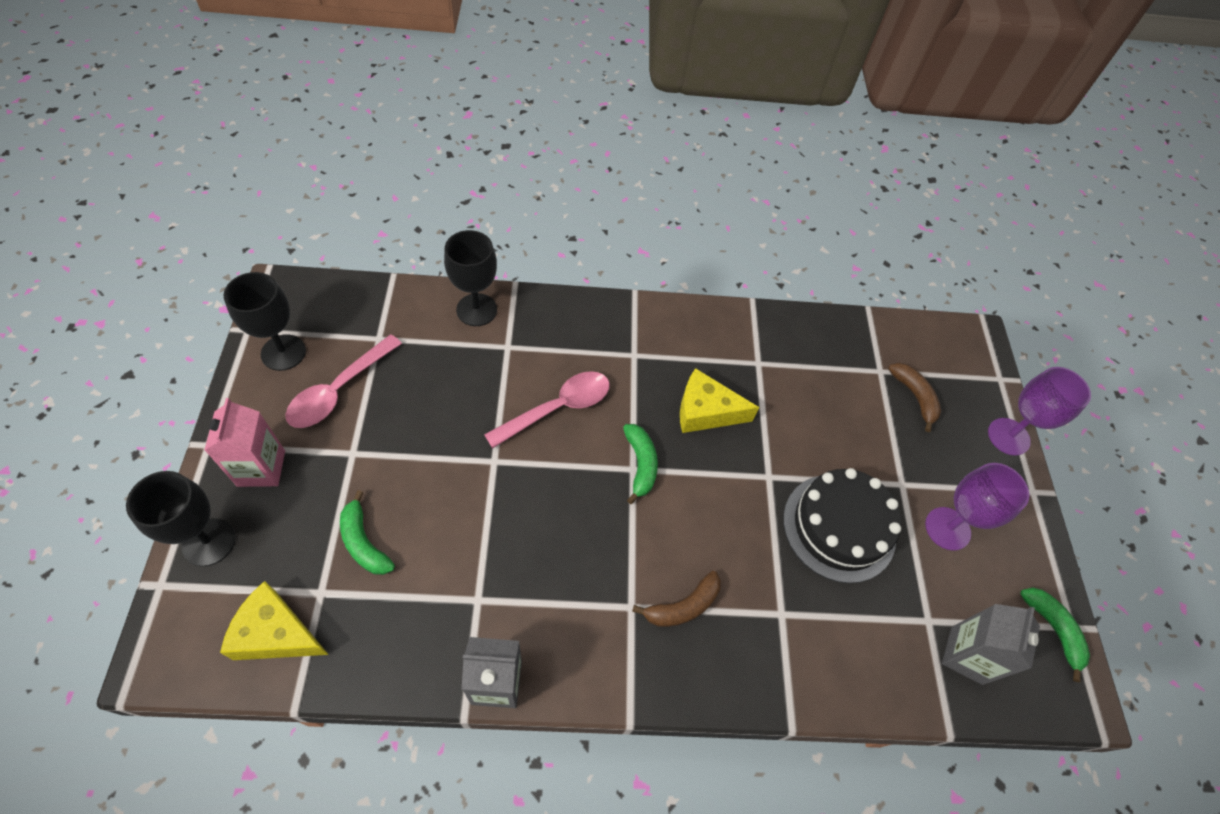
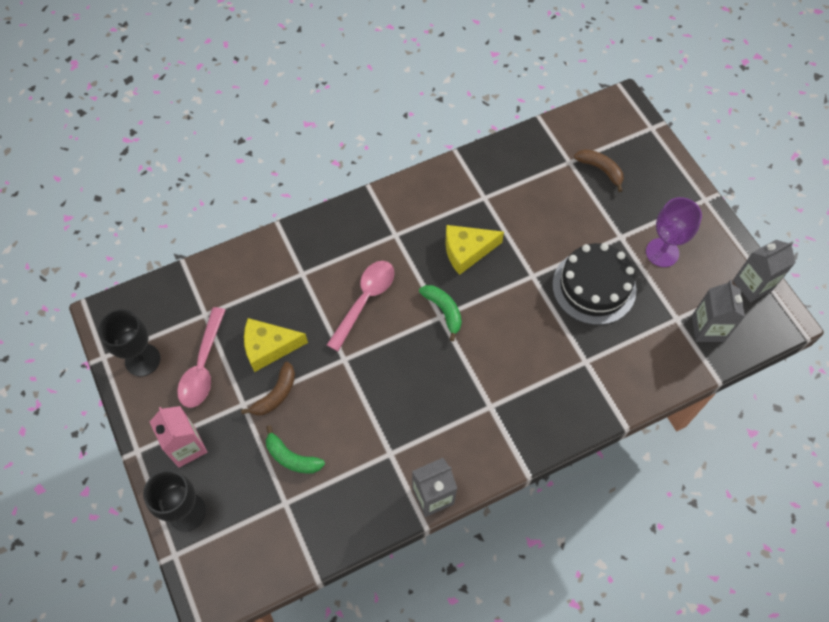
camera: 20 degrees left, 5 degrees up
yellow cheese [220,581,329,660] -> yellow cheese moved to [244,318,308,372]
black goblet [444,230,497,326] -> none
brown banana [632,571,721,627] -> brown banana moved to [241,362,295,416]
purple goblet [988,367,1091,456] -> none
green banana [1020,588,1090,682] -> grey carton [733,240,796,302]

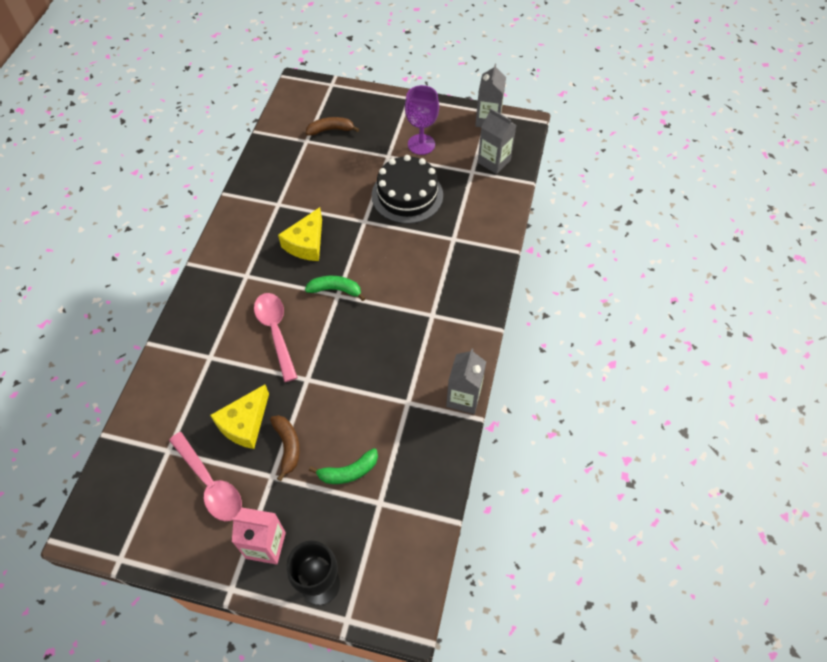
camera: 50 degrees left, 5 degrees down
black goblet [99,309,160,377] -> none

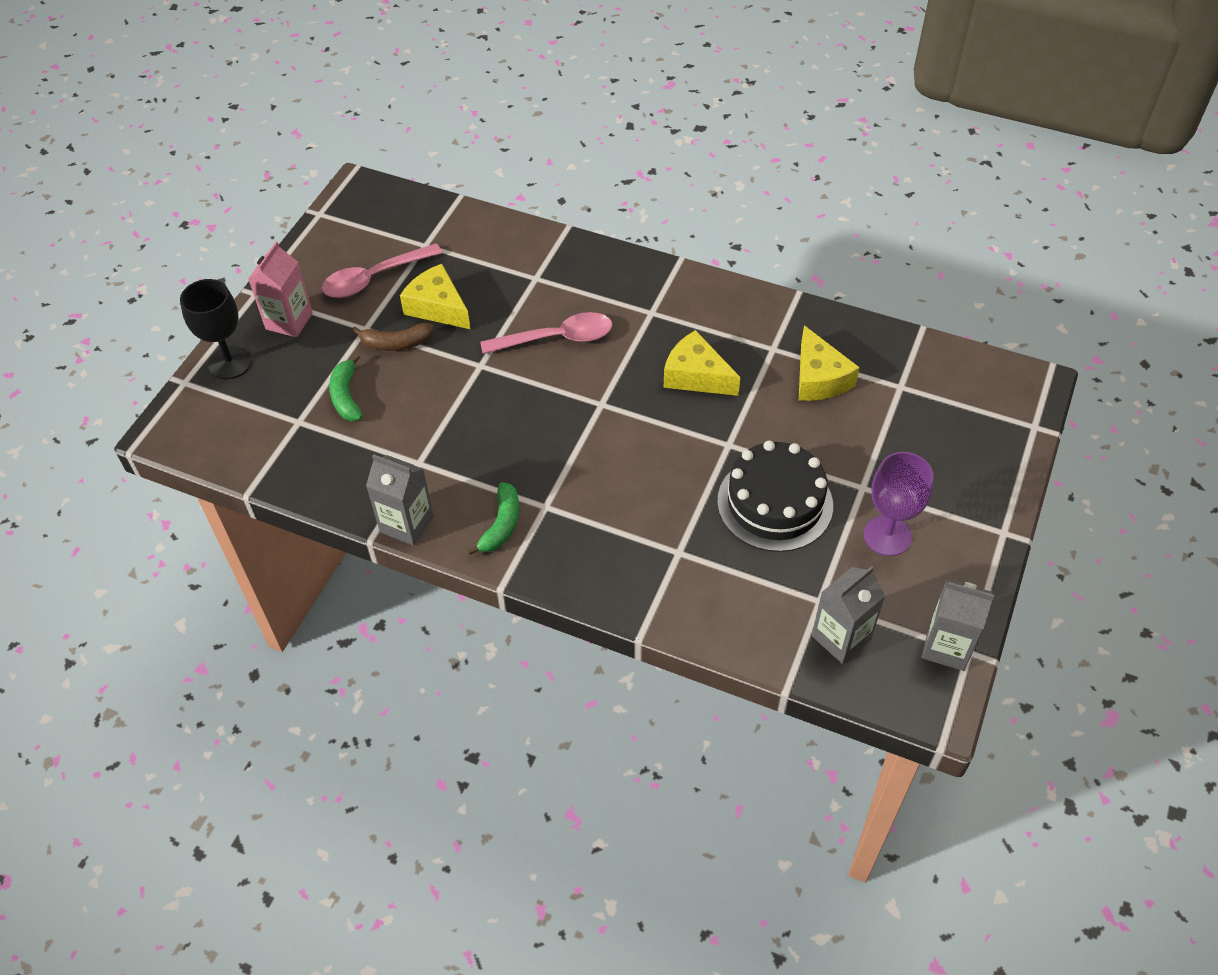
camera: 100 degrees right, 5 degrees down
green banana [305,276,365,301] -> green banana moved to [467,482,519,555]
brown banana [306,117,359,136] -> none
none -> yellow cheese [799,325,860,401]

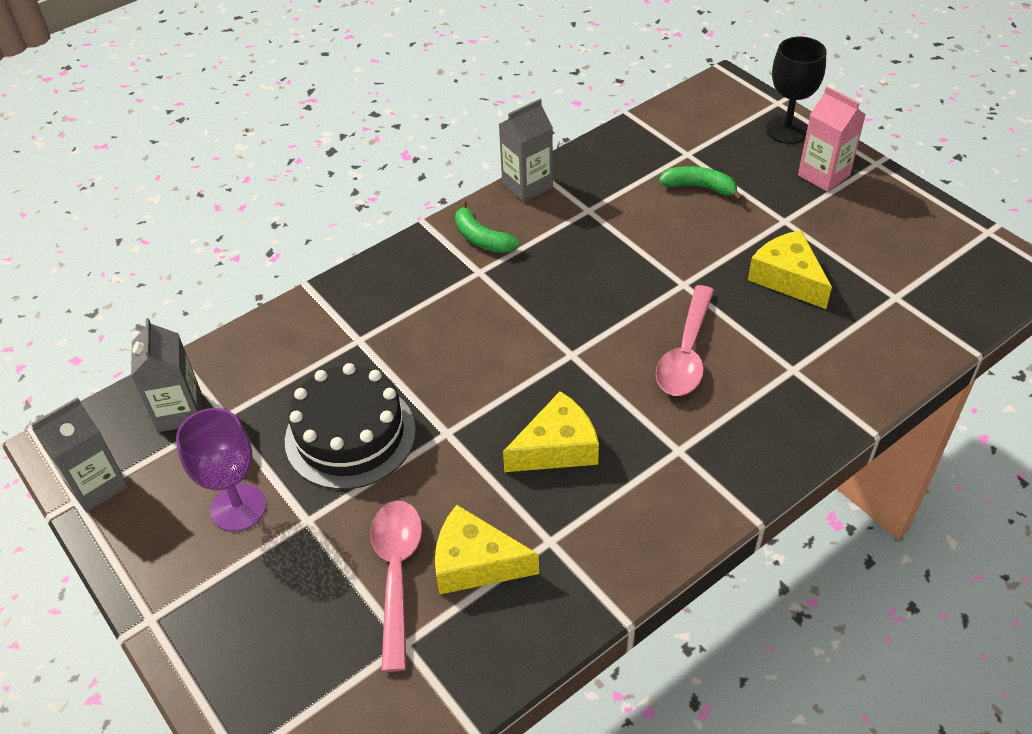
camera: 120 degrees right, 5 degrees down
pink spoon [322,243,442,298] -> pink spoon moved to [370,501,422,672]
brown banana [352,323,434,351] -> none
yellow cheese [400,264,470,329] -> yellow cheese turned 105 degrees counterclockwise [748,230,832,309]

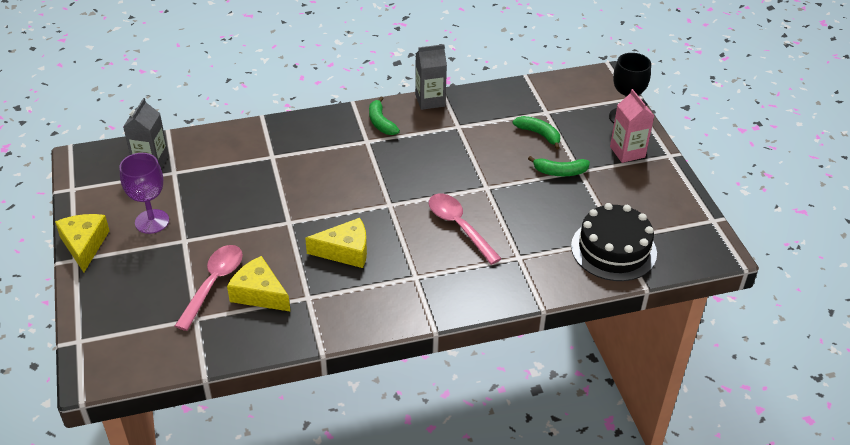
camera: 20 degrees right, 5 degrees down
grey carton [31,397,128,512] -> none
black cake [285,363,416,489] -> black cake moved to [571,203,657,281]
pink spoon [656,285,714,396] -> pink spoon turned 105 degrees clockwise [429,194,502,265]
yellow cheese [748,230,832,309] -> yellow cheese moved to [55,214,110,273]
none -> green banana [528,156,590,176]

